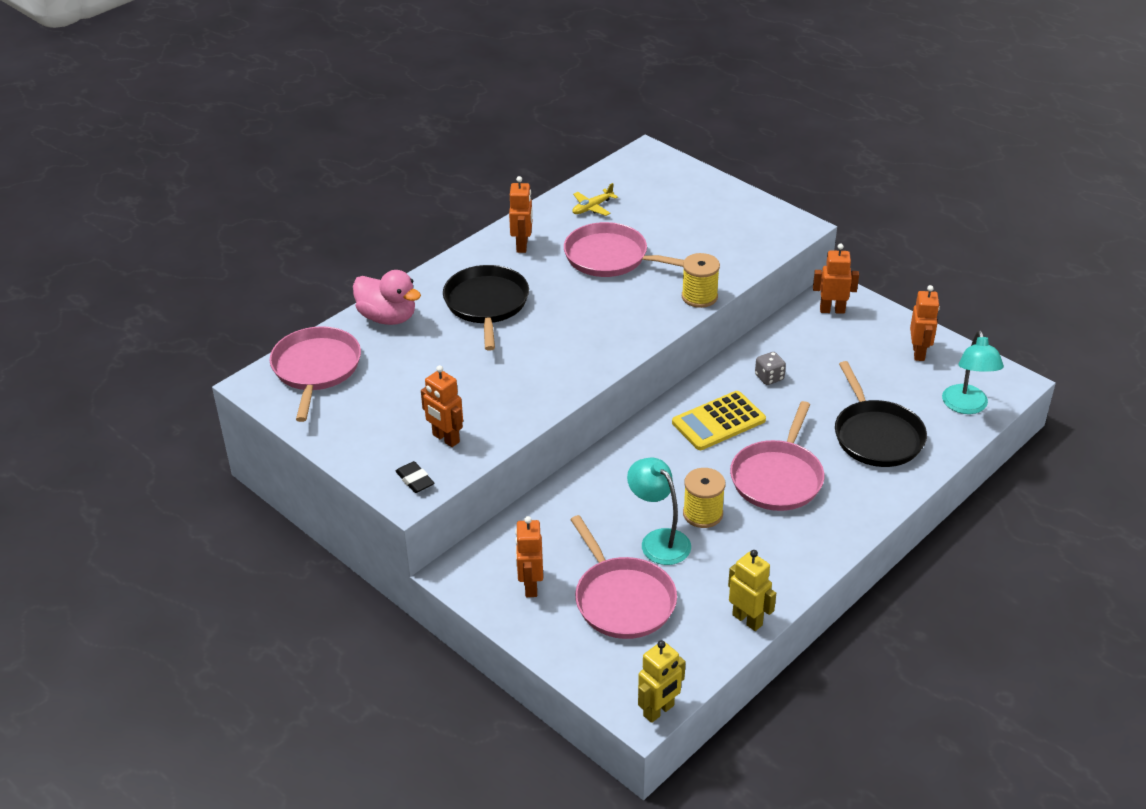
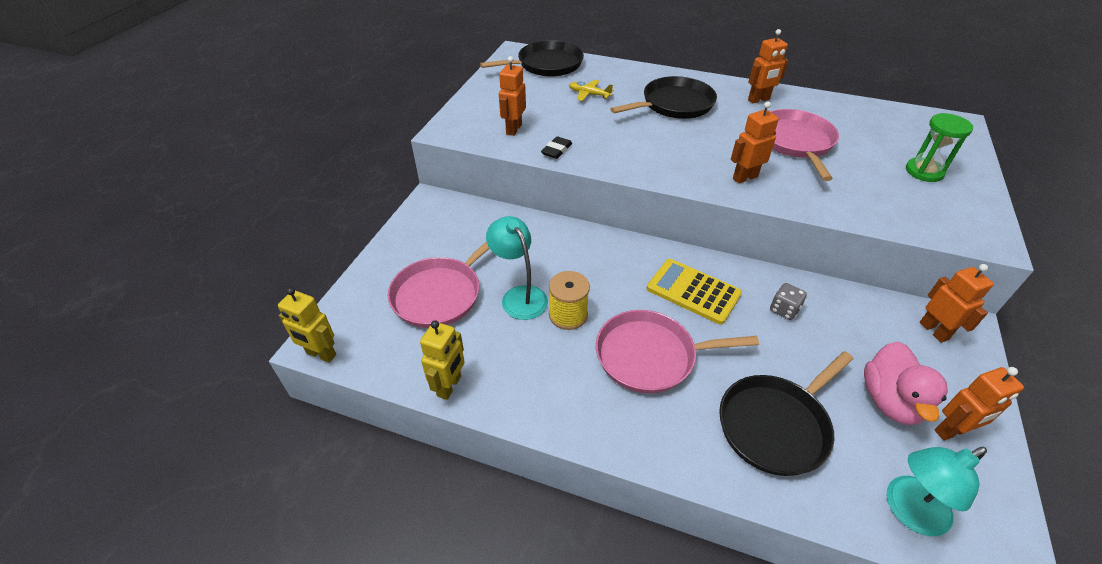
camera: 65 degrees right, 5 degrees up
pink pan [270,326,361,422] -> black pan [480,40,584,76]
pink duck [353,270,421,325] -> pink duck moved to [864,341,948,425]
black eraser [396,461,434,493] -> black eraser moved to [541,136,572,159]
orange robot [515,516,543,597] -> orange robot moved to [731,101,779,183]
yellow plane [572,183,618,216] -> yellow plane moved to [569,80,614,101]
turquoise lamp [627,457,691,565] -> turquoise lamp turned 60 degrees counterclockwise [486,216,548,320]
yellow spool [682,253,720,308] -> none
none -> green hourglass [906,113,973,182]

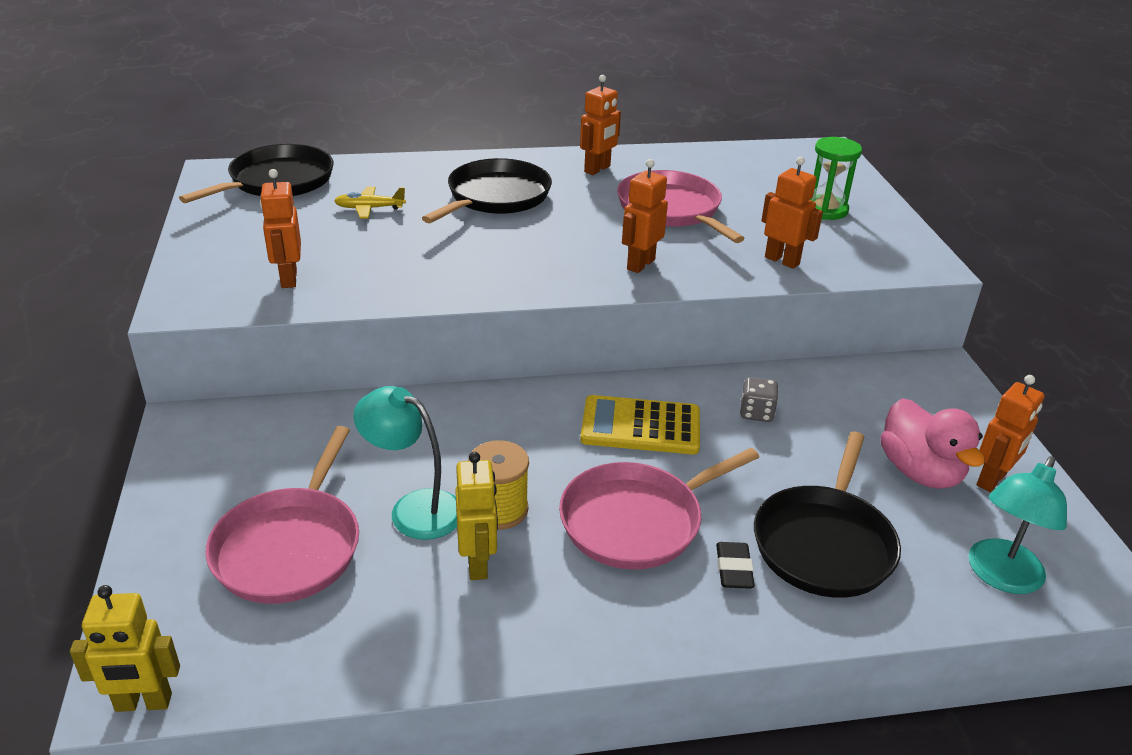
camera: 30 degrees left, 10 degrees down
yellow robot [420,320,465,400] -> yellow robot moved to [455,452,498,580]
black eraser [541,136,572,159] -> black eraser moved to [716,542,755,589]
orange robot [919,264,994,343] -> orange robot moved to [761,157,823,269]

